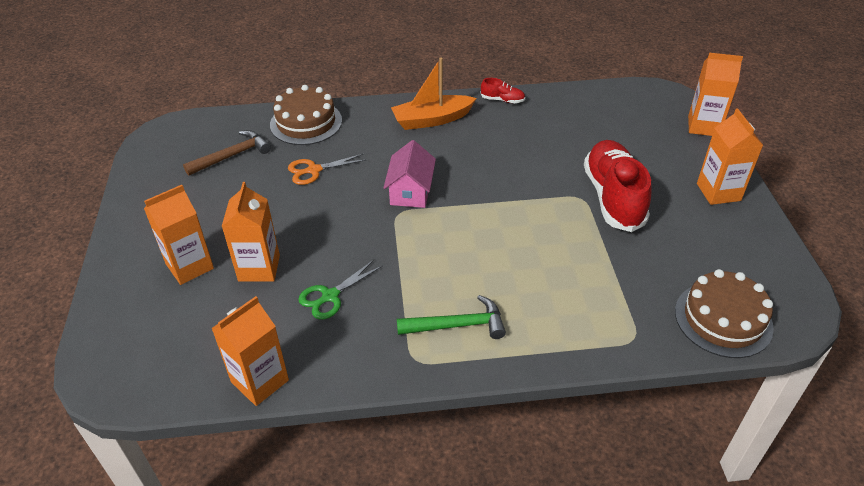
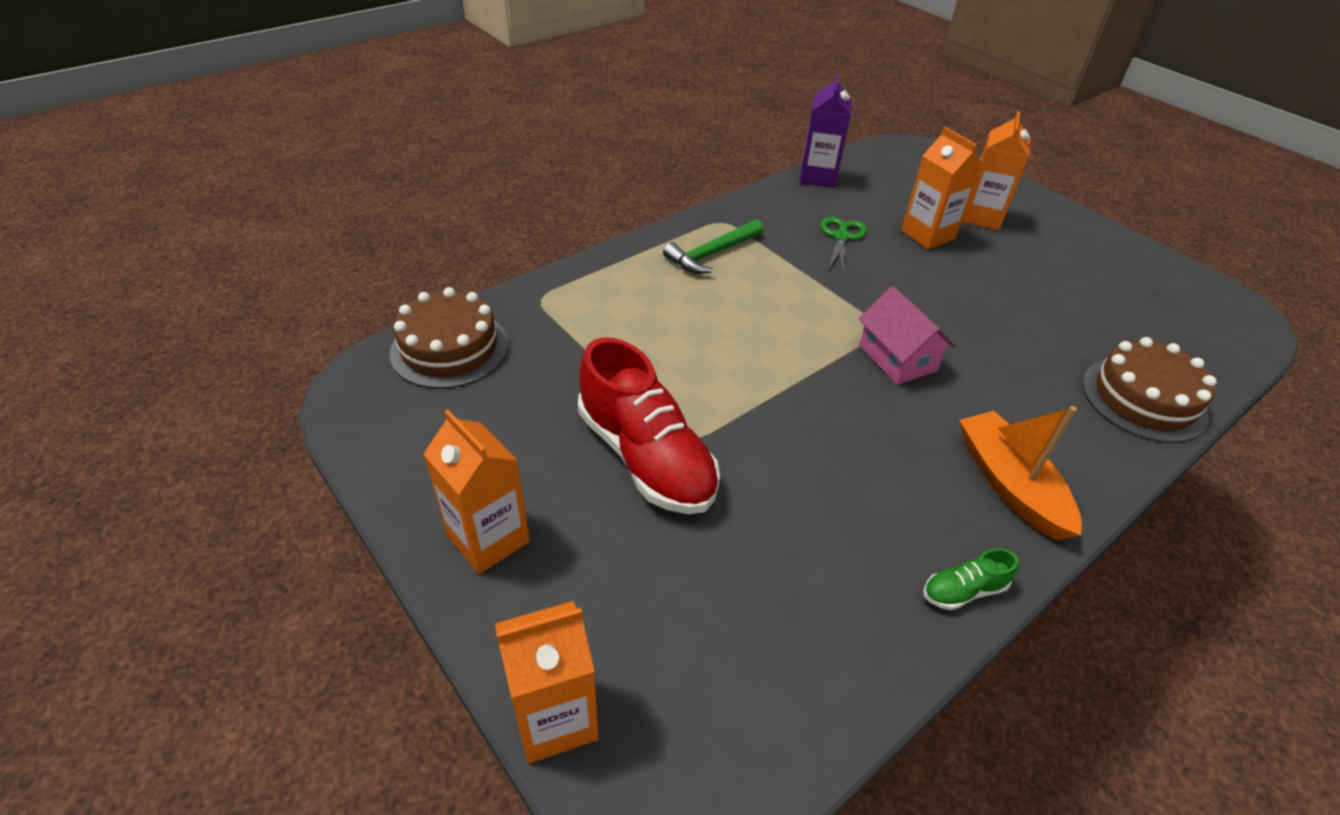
camera: 145 degrees right, 0 degrees up
brown hammer [183,130,271,176] -> none
orange carton [211,296,289,406] -> purple carton [800,74,852,188]
orange scissors [288,153,366,185] -> none
orange boat [391,57,477,130] -> orange boat turned 60 degrees counterclockwise [959,406,1082,540]
red shoe [480,78,525,103] -> green shoe [923,548,1018,610]

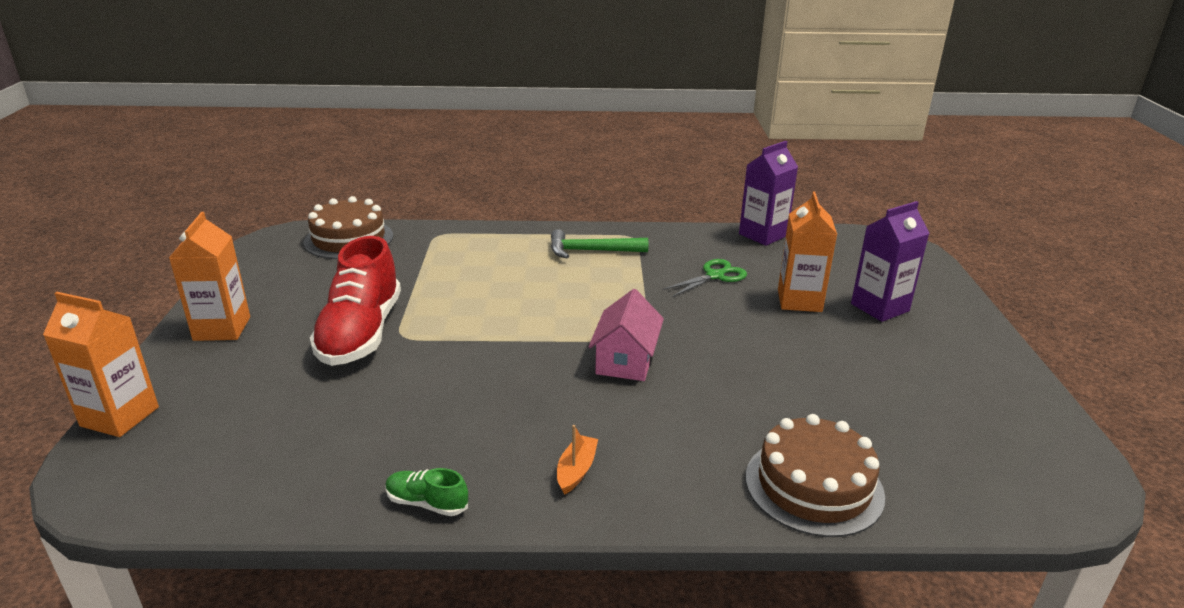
camera: 40 degrees right, 15 degrees down
orange boat [959,406,1082,540] -> orange boat [557,425,598,495], size x0.50
orange carton [962,111,1031,230] -> purple carton [851,201,930,322]

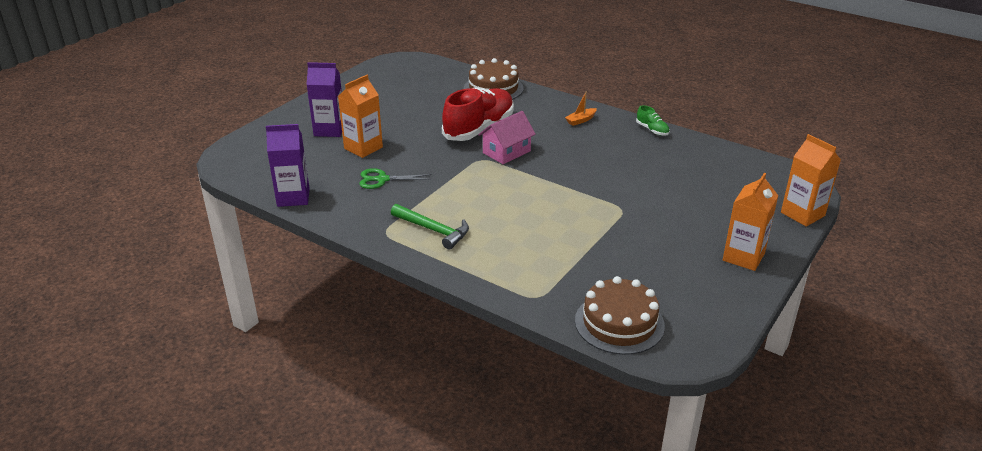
camera: 145 degrees left, 5 degrees up
red shoe [310,236,401,366] -> red shoe moved to [442,88,514,141]

